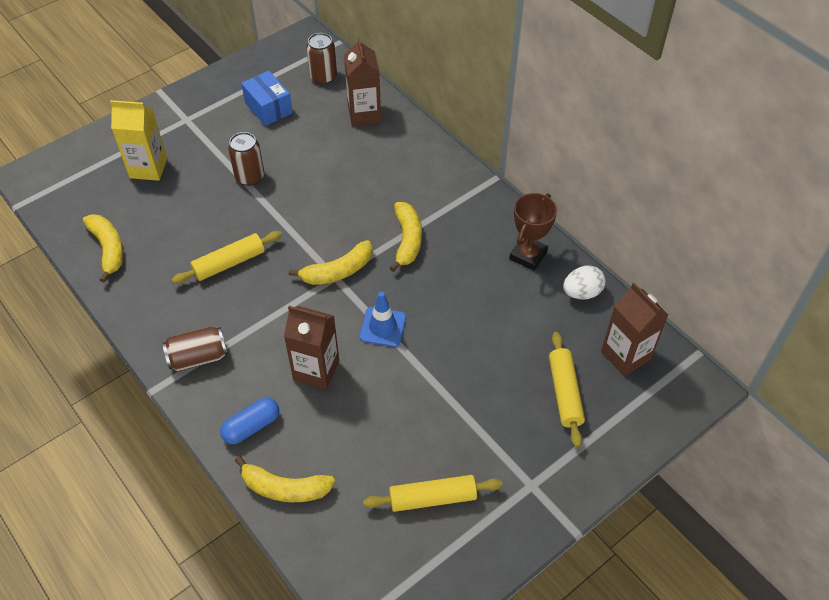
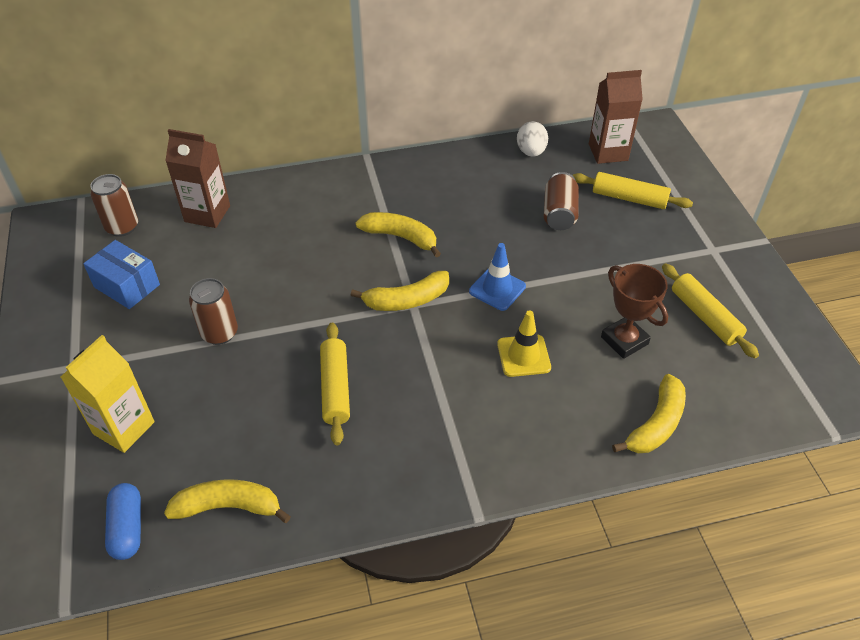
camera: 65 degrees left, 5 degrees down
brown can [163,327,228,371] -> brown can moved to [544,172,579,230]
blue capsule [220,398,279,444] -> blue capsule moved to [105,483,141,560]
blue box [241,71,293,126] -> blue box turned 45 degrees clockwise [83,240,160,309]
brown carton [284,306,339,390] -> yellow traffic cone [497,310,551,377]
yellow banana [288,240,373,285] -> yellow banana turned 75 degrees clockwise [351,271,449,311]
yellow rolling pin [363,475,502,512] -> yellow rolling pin turned 45 degrees counterclockwise [662,263,759,358]
brown trophy [509,193,557,271] -> brown trophy moved to [601,264,668,359]

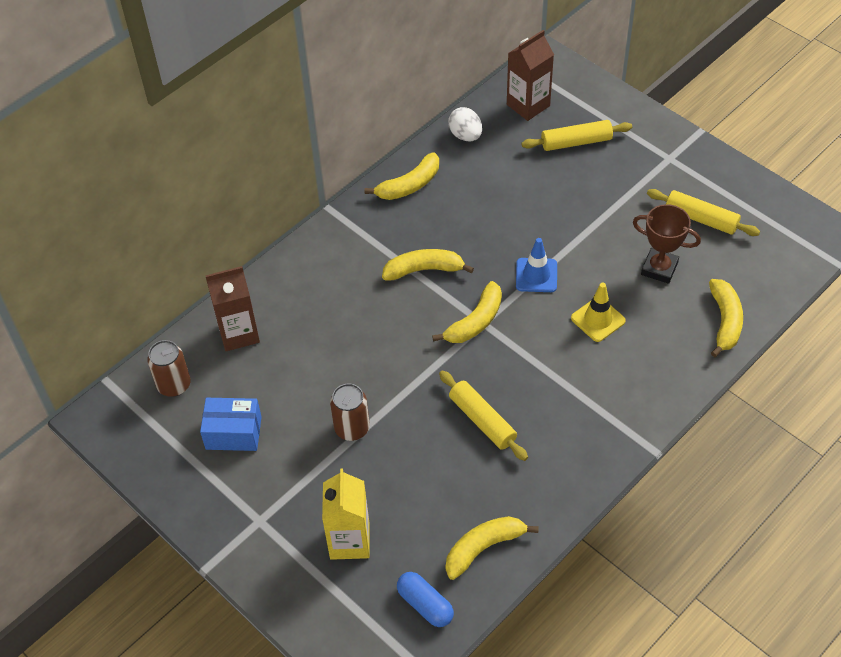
camera: 30 degrees left, 5 degrees up
brown can [544,172,579,230] -> none
none -> yellow banana [364,152,439,200]

